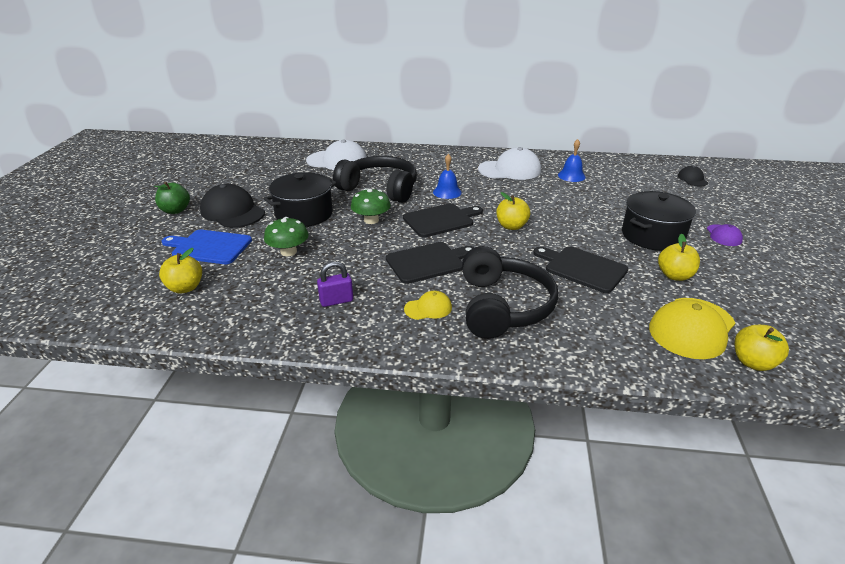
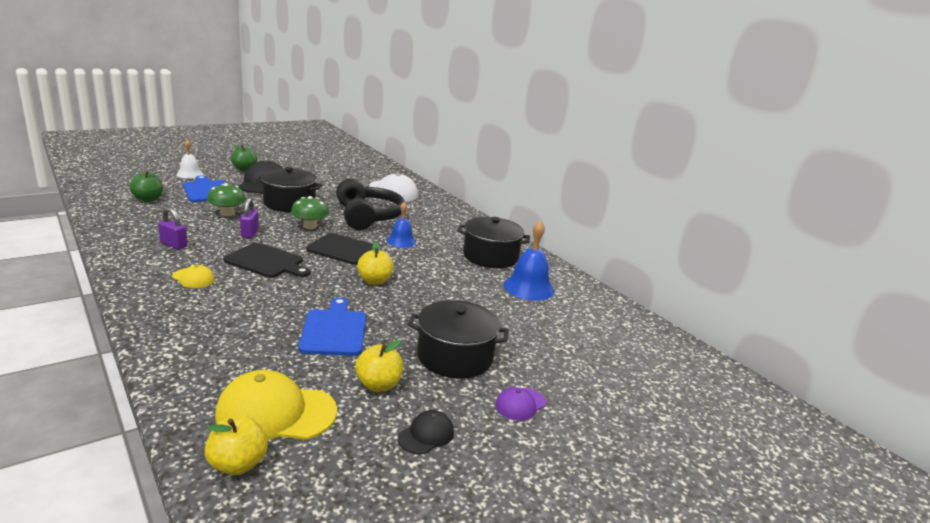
camera: 45 degrees right, 10 degrees down
yellow apple [159,248,202,293] -> green apple [129,171,163,202]
black headphones [462,246,558,339] -> none
white cap [478,147,541,180] -> black pot [457,217,530,268]
black cutting board [533,246,628,293] -> blue cutting board [298,298,366,356]
blue bell [558,139,586,182] -> blue bell [503,220,554,301], size x1.56
black cap [678,166,708,187] -> black cap moved to [398,410,454,455]
none -> white bell [176,139,204,179]
none -> purple padlock [240,198,259,238]

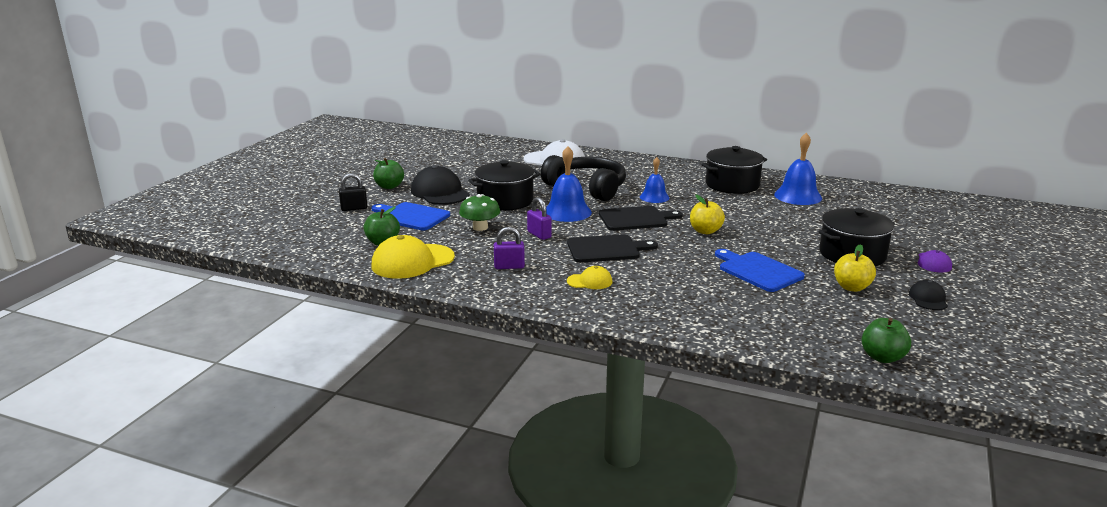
camera: 30 degrees left, 0 degrees up
white bell [176,139,204,179] -> black padlock [339,173,367,211]
yellow apple [204,416,268,475] -> green apple [861,318,911,363]
yellow cap [215,370,337,440] -> yellow cap moved to [371,235,455,279]
green mushroom [291,196,329,229] -> blue bell [546,146,592,222]

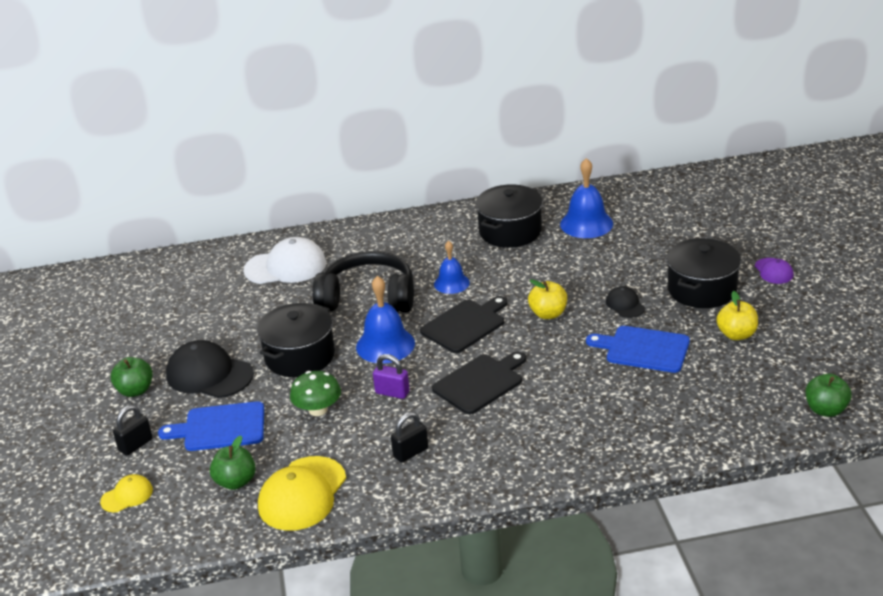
camera: 30 degrees left, 10 degrees up
purple padlock [494,227,525,269] -> black padlock [391,412,428,463]
yellow cap [567,266,612,289] -> yellow cap moved to [100,474,153,512]
black cap [909,280,948,310] -> black cap moved to [606,286,645,318]

